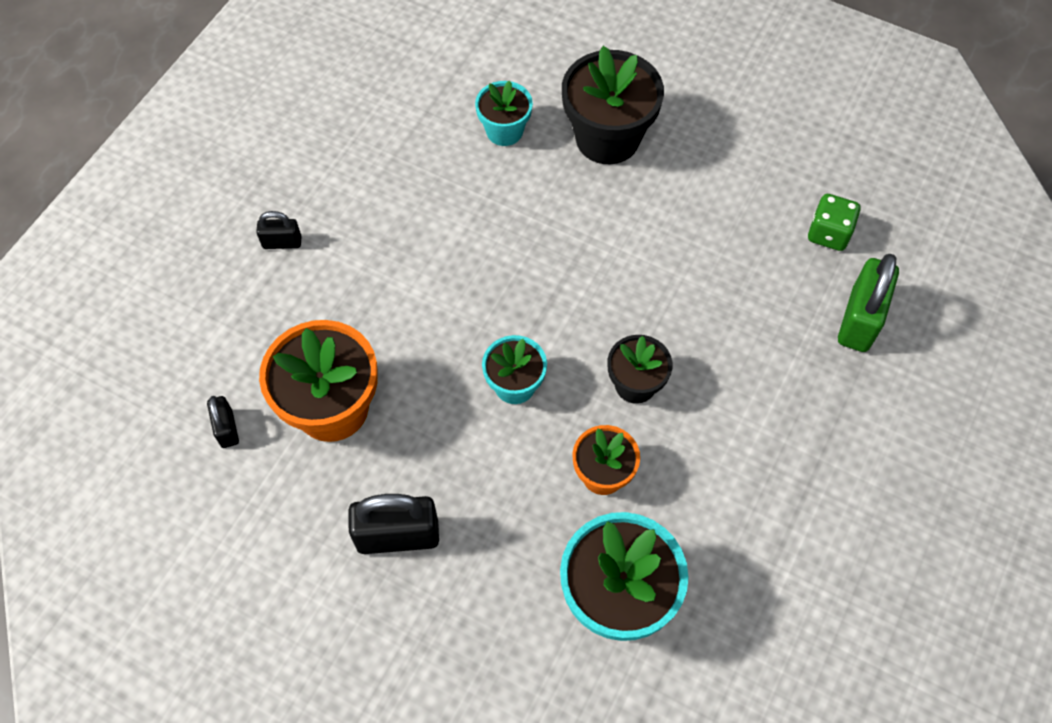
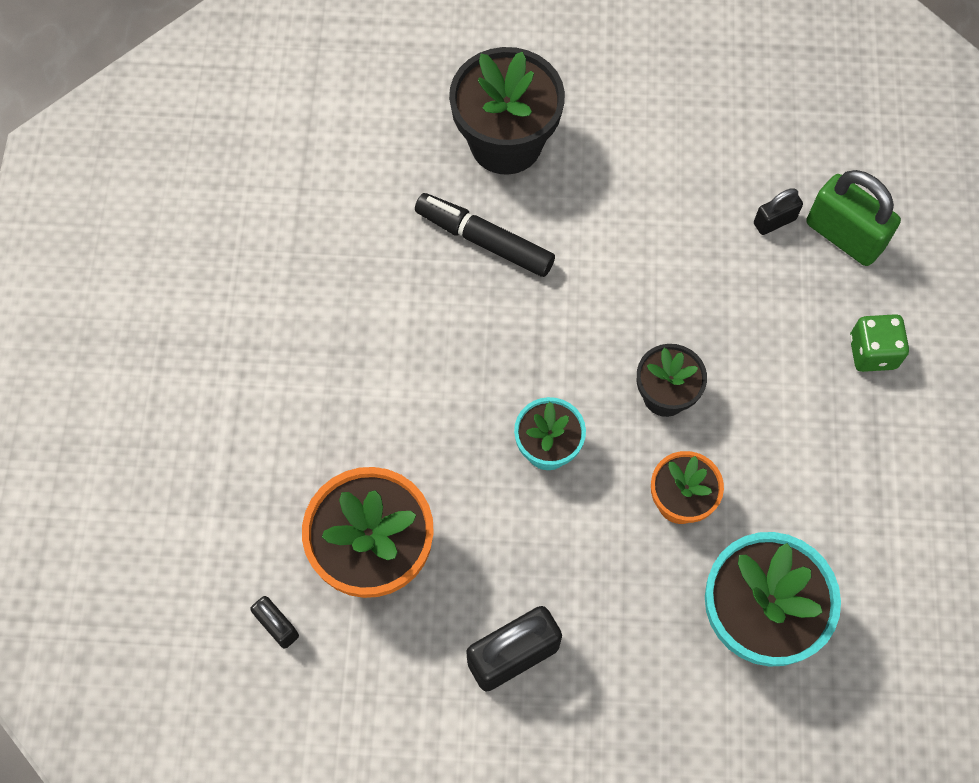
camera: 25 degrees left, 5 degrees up
black padlock [256,211,302,249] -> black padlock moved to [754,188,803,235]
turquoise flower pot [475,80,533,146] -> none
green dice [808,194,860,251] -> green dice moved to [850,314,909,372]
green padlock [838,254,899,352] -> green padlock turned 45 degrees counterclockwise [806,170,901,266]
none -> black marker [415,193,555,277]

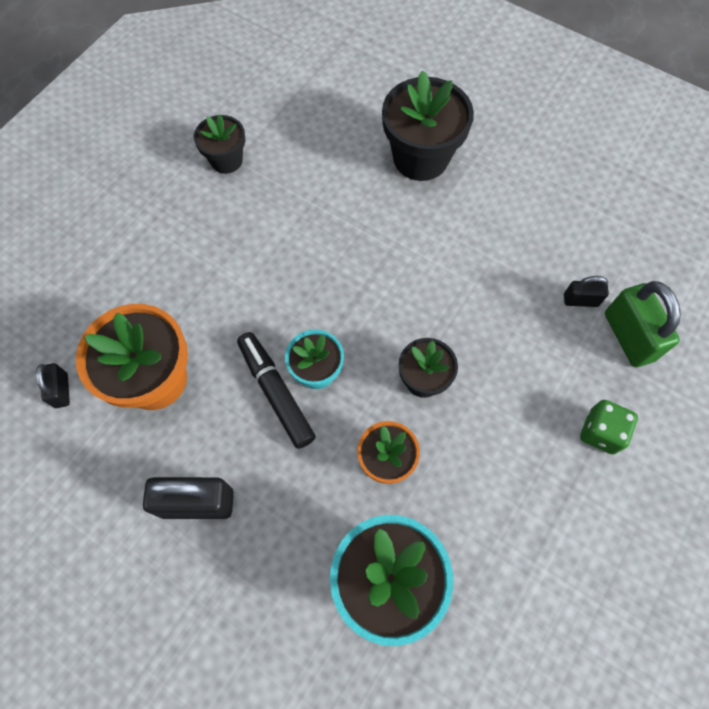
camera: 30 degrees right, 0 degrees up
black marker [415,193,555,277] -> black marker moved to [237,332,316,449]
none -> black flower pot [194,115,245,174]

